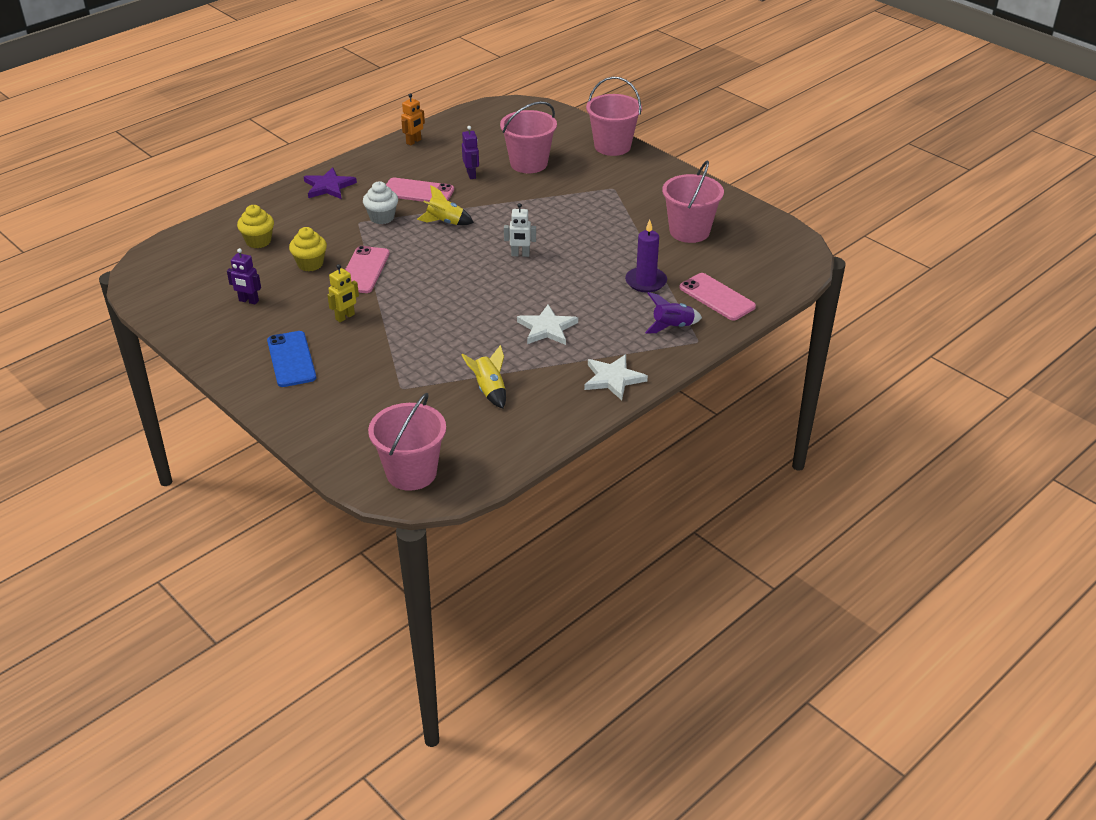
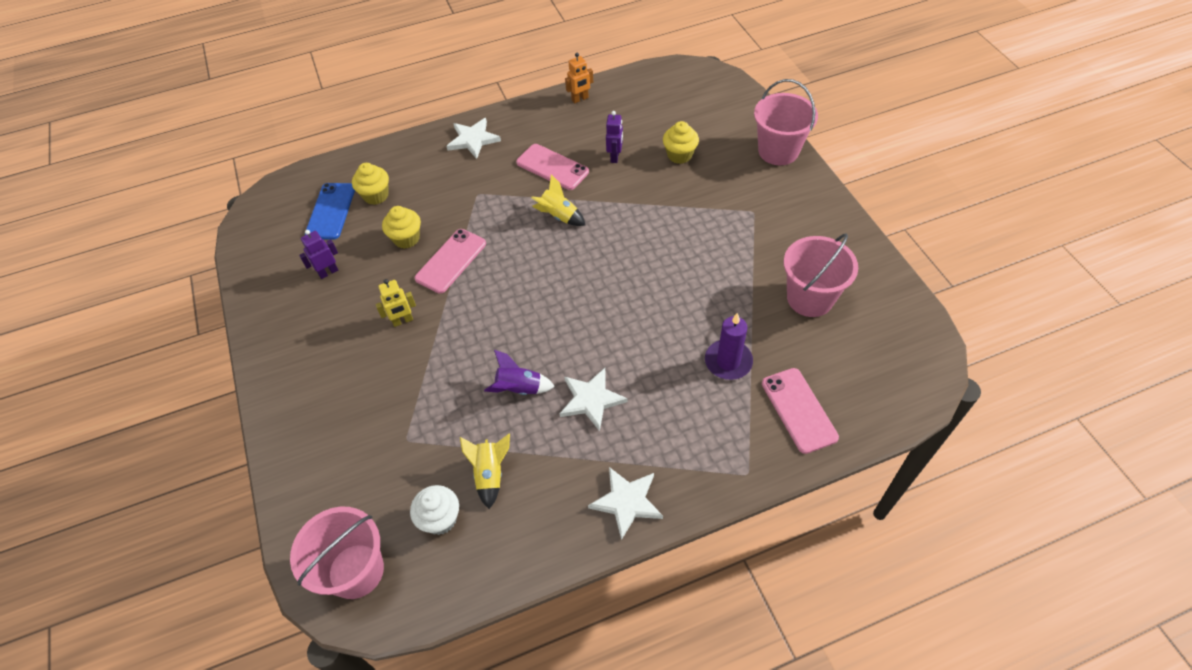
camera: 25 degrees right, 15 degrees up
purple robot [227,248,261,304] -> purple robot turned 105 degrees clockwise [299,230,338,279]
blue phone [267,331,316,387] -> blue phone moved to [305,183,355,240]
purple star [304,167,357,199] -> white star [447,118,501,159]
white cupcake [363,181,398,224] -> white cupcake moved to [410,485,459,535]
pink bucket [500,101,557,173] -> yellow cupcake [663,121,699,164]
white robot [504,203,536,257] -> none
purple rocket [645,292,702,334] -> purple rocket moved to [484,350,555,395]

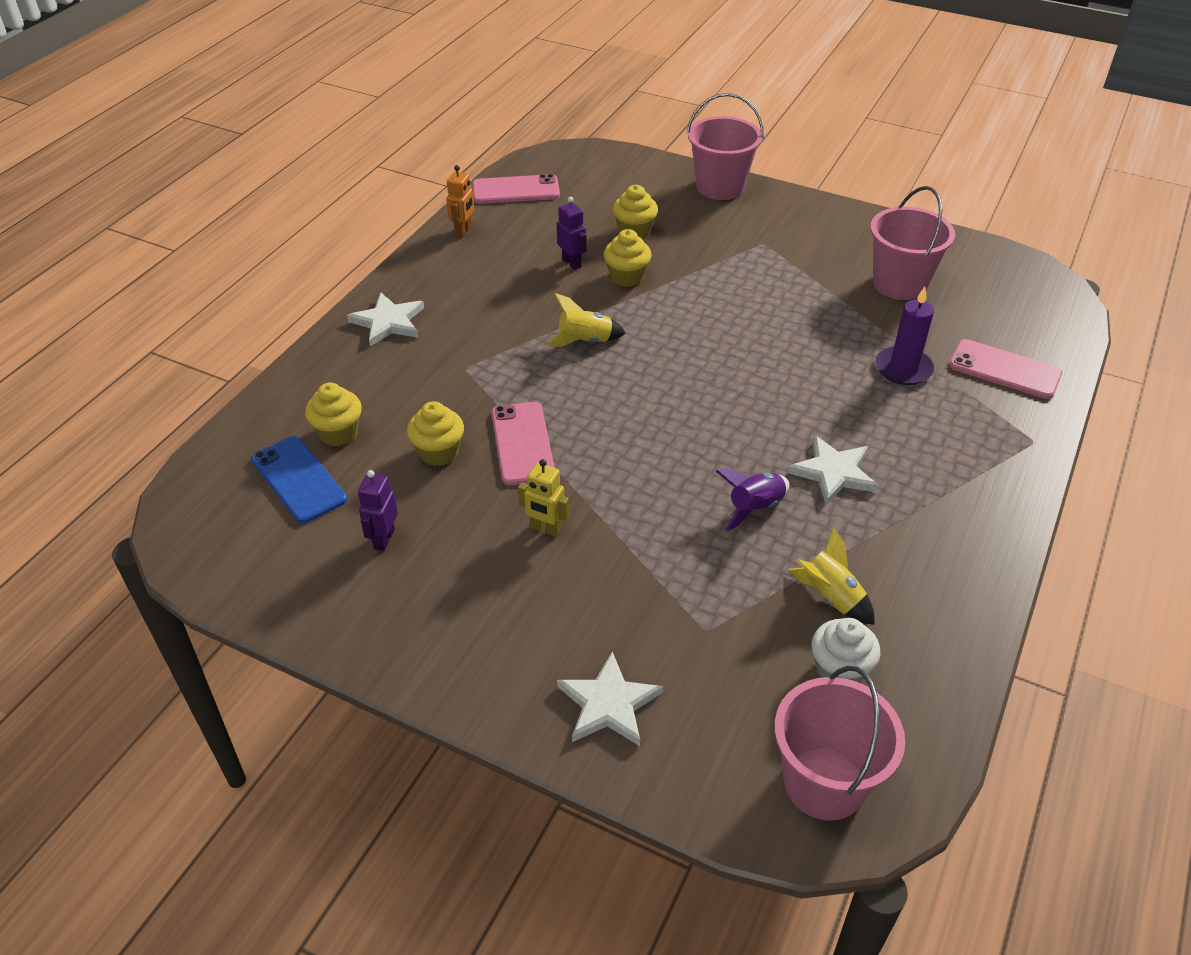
camera: 45 degrees left, 10 degrees down
yellow robot [376,279,416,327] -> yellow robot turned 90 degrees clockwise [518,459,569,537]
pink phone [516,144,589,190] -> pink phone moved to [472,174,560,204]
white star [588,467,663,540] -> white star moved to [557,652,663,746]
none -> yellow cupcake [604,229,652,287]

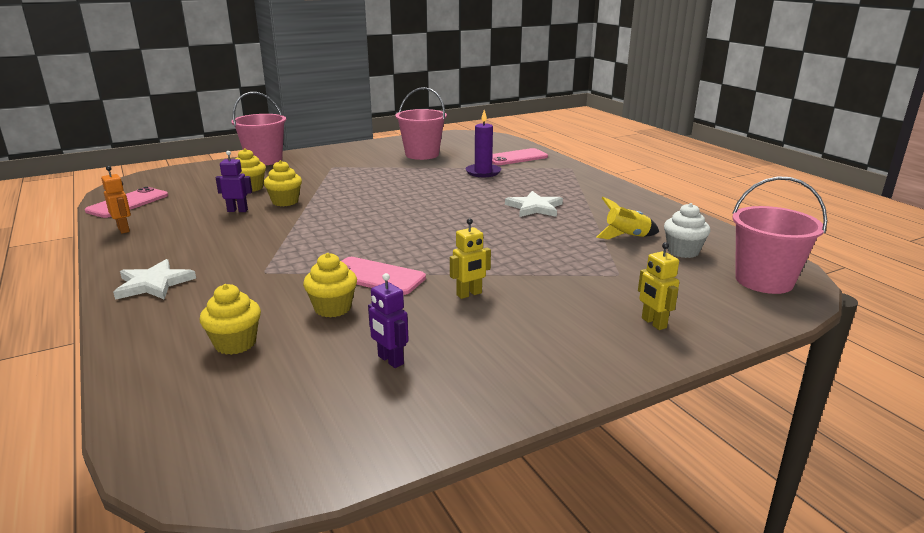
camera: 55 degrees left, 20 degrees down
blue phone [251,436,347,523] -> none
yellow rocket [546,293,626,347] -> none
white star [557,652,663,746] -> yellow robot [638,242,679,330]
purple rocket [716,468,789,531] -> none

